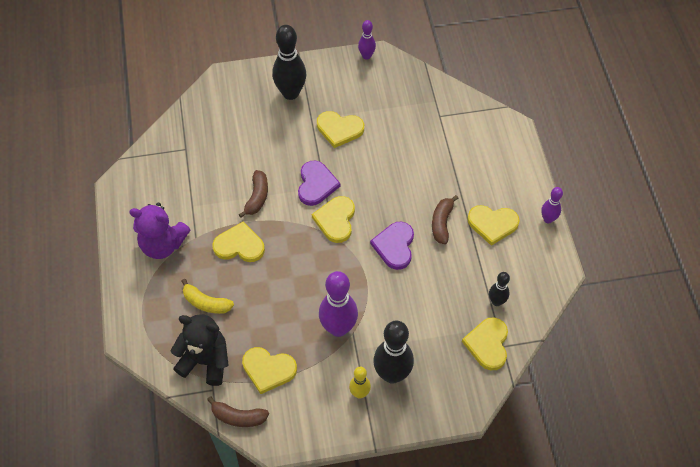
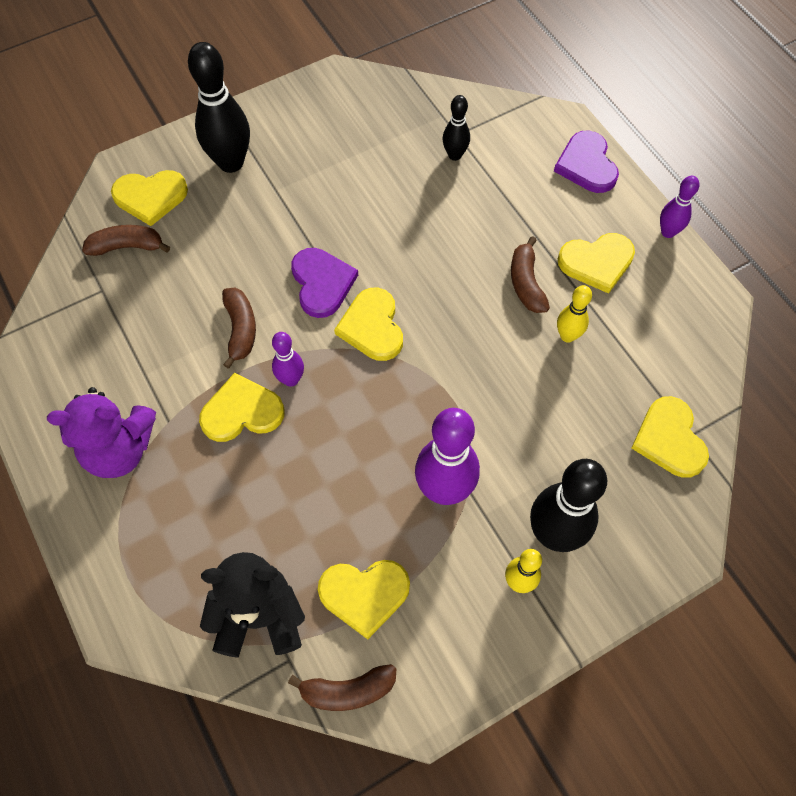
camera: 20 degrees left, 5 degrees up
yellow banana [181,279,234,314] -> none
yellow heart [317,111,364,148] -> yellow heart moved to [111,170,188,226]
purple bowling pin [358,20,376,60] -> purple bowling pin moved to [272,332,304,387]
purple heart [370,222,414,270] -> purple heart moved to [554,131,619,193]
black bowling pin [489,272,510,306] -> black bowling pin moved to [443,95,470,161]
none -> brown banana [82,225,170,256]
none -> yellow bowling pin [557,285,592,343]

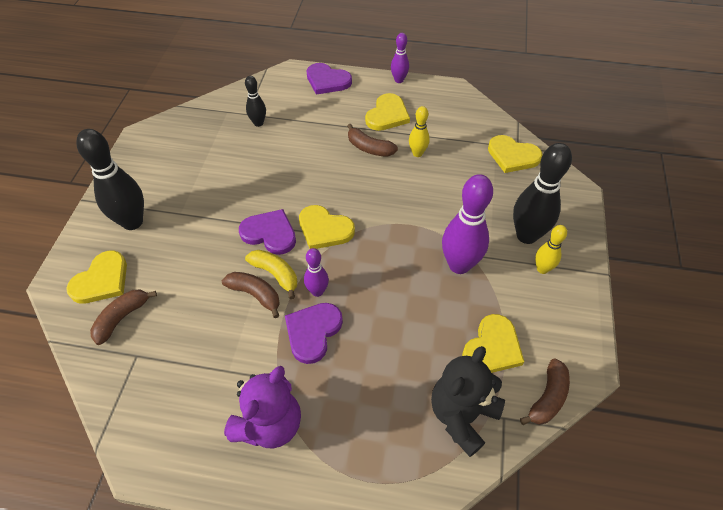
camera: 50 degrees left, 10 degrees down
yellow heart [199,373,284,442] -> purple heart [285,303,343,364]
none -> yellow banana [245,250,297,299]

